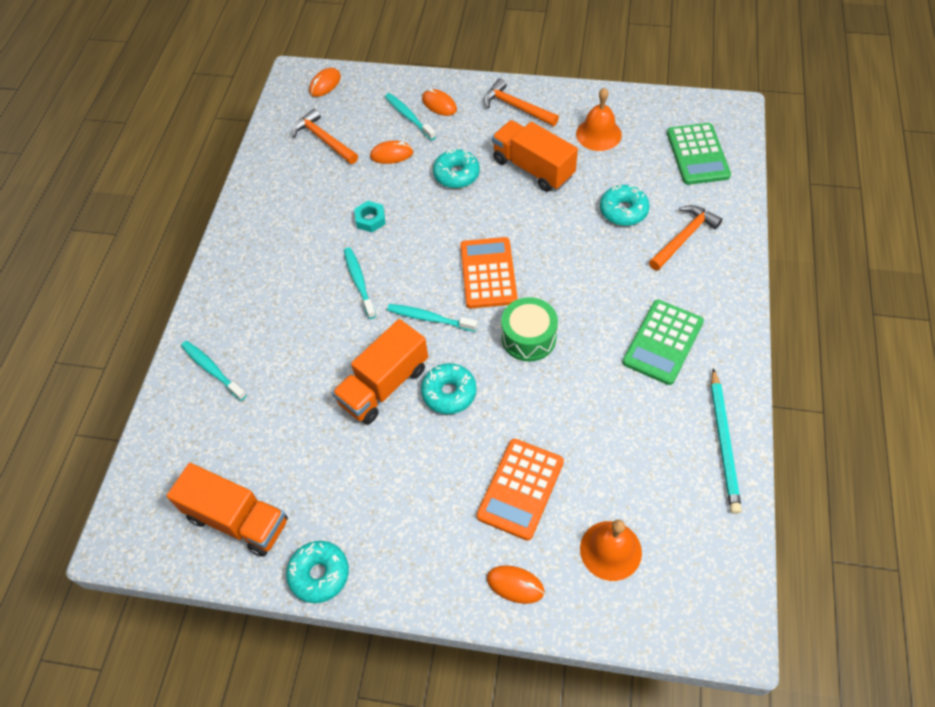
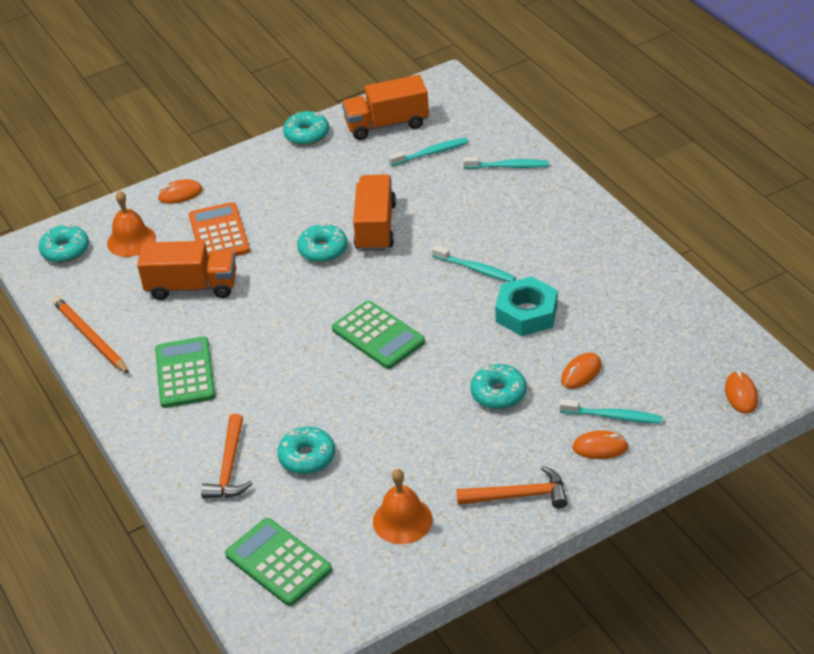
camera: 140 degrees right, 15 degrees down
orange hammer [292,108,358,164] -> none
turquoise nut [354,201,386,232] -> turquoise nut [495,276,558,336], size x1.81
turquoise toothbrush [387,304,478,332] -> turquoise toothbrush moved to [389,138,469,166]
orange calculator [460,237,517,308] -> green calculator [332,301,425,369]
orange truck [492,120,578,192] -> orange truck moved to [137,241,236,300]
green drum [501,297,558,362] -> none
turquoise pencil [711,368,742,514] -> orange pencil [52,297,129,374]
none -> turquoise donut [39,224,89,263]

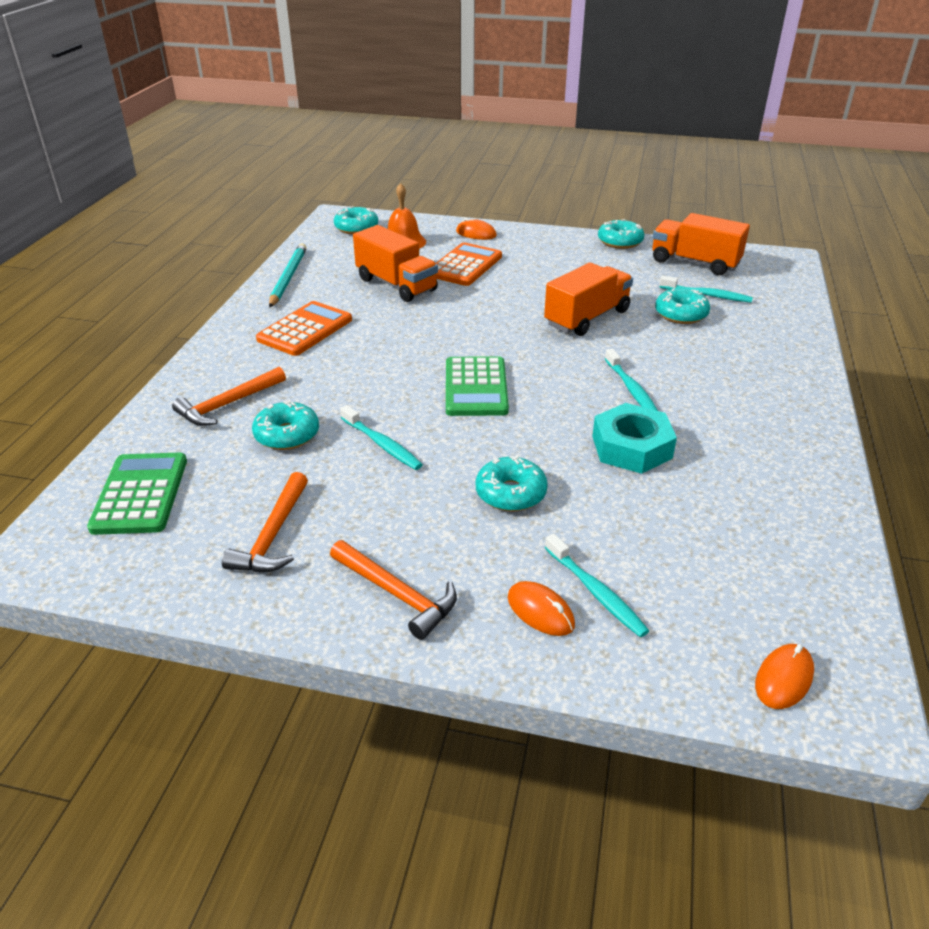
camera: 40 degrees right, 5 degrees down
orange pencil [52,297,129,374] -> turquoise pencil [269,243,307,308]
green calculator [155,337,215,408] -> orange calculator [256,301,352,356]
turquoise donut [297,223,348,263] -> turquoise donut moved to [655,288,710,324]
orange bell [373,469,433,544] -> orange hammer [222,472,308,572]
turquoise toothbrush [463,157,549,169] -> turquoise toothbrush moved to [340,405,423,470]
orange mouse [561,353,602,389] -> none

